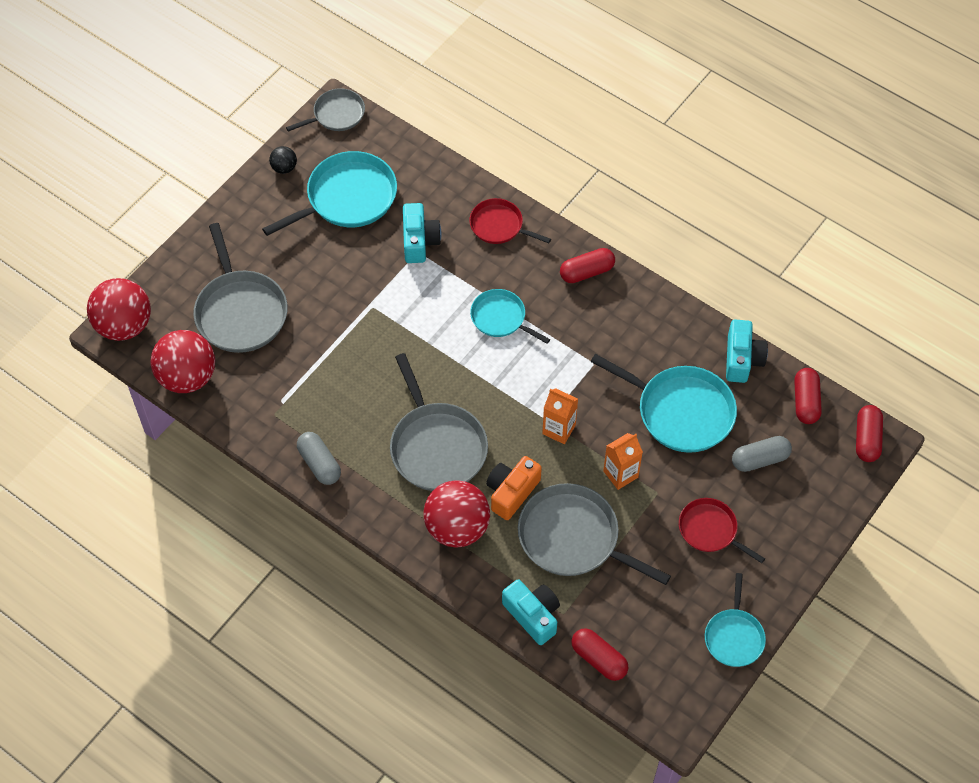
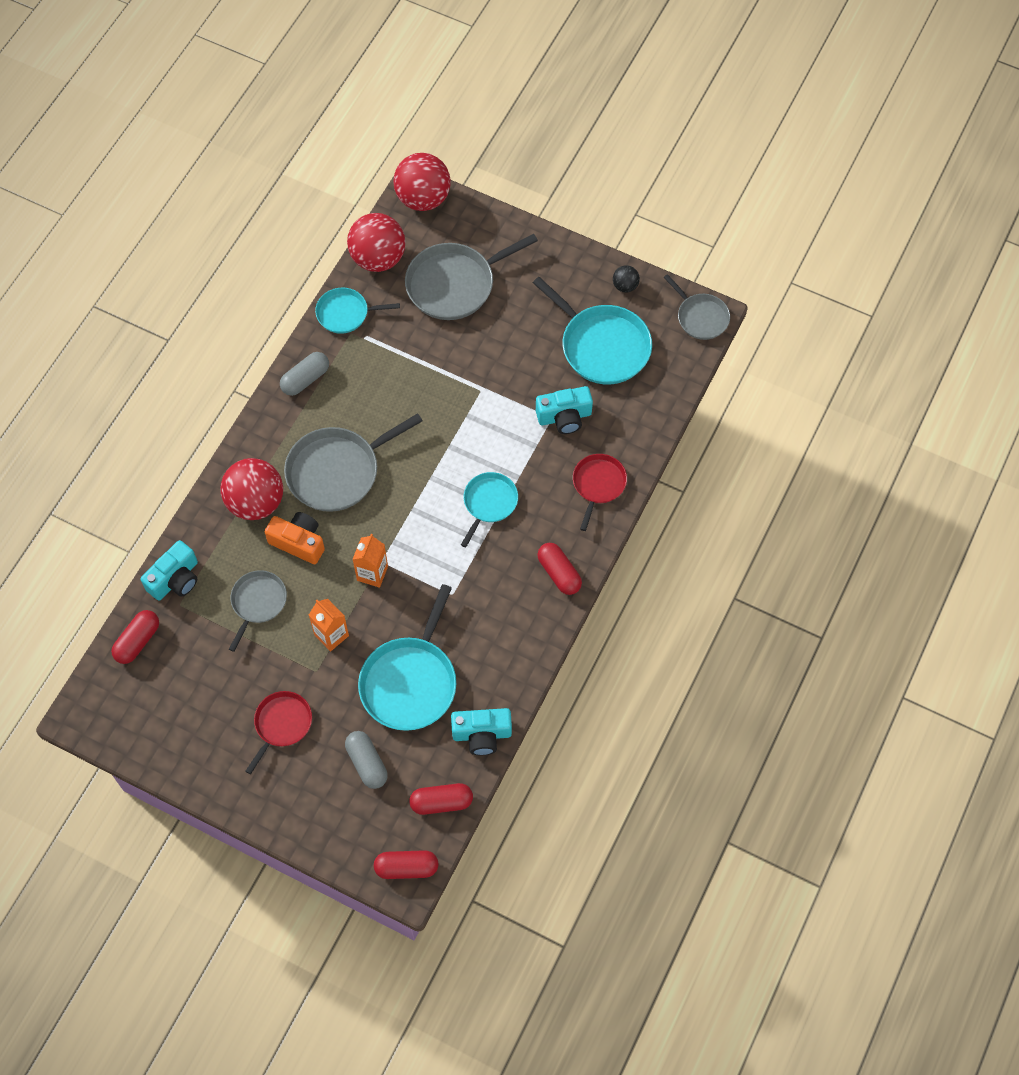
camera: 80 degrees right, 5 degrees up
grey pan [518,483,671,585] -> grey pan [229,570,287,652], size x0.59
turquoise pan [705,573,766,667] -> turquoise pan moved to [315,288,400,334]

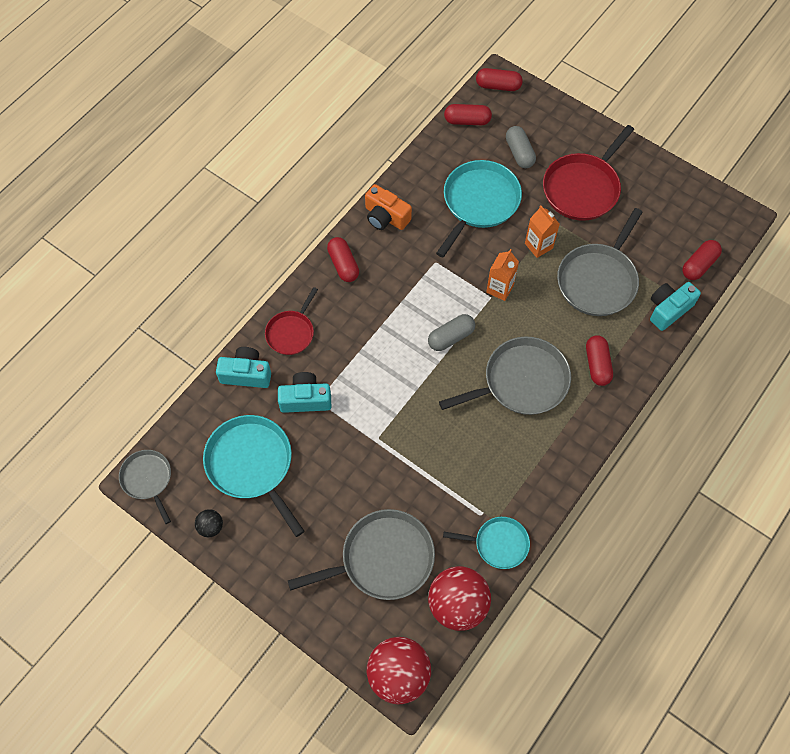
camera: 170 degrees left, 0 degrees up
red ball [221,458,283,520] -> red capsule [586,335,613,386]
grey pan [229,570,287,652] -> grey pan [557,208,643,316], size x1.70
red pan [245,691,312,774] -> red pan [543,125,634,221], size x1.70
orange camera [265,512,325,564] -> orange camera moved to [365,184,412,230]
grey capsule [280,352,329,396] -> grey capsule moved to [428,314,475,351]
turquoise camera [451,708,512,755] -> turquoise camera moved to [216,347,271,388]
turquoise pan [461,472,518,548] -> none

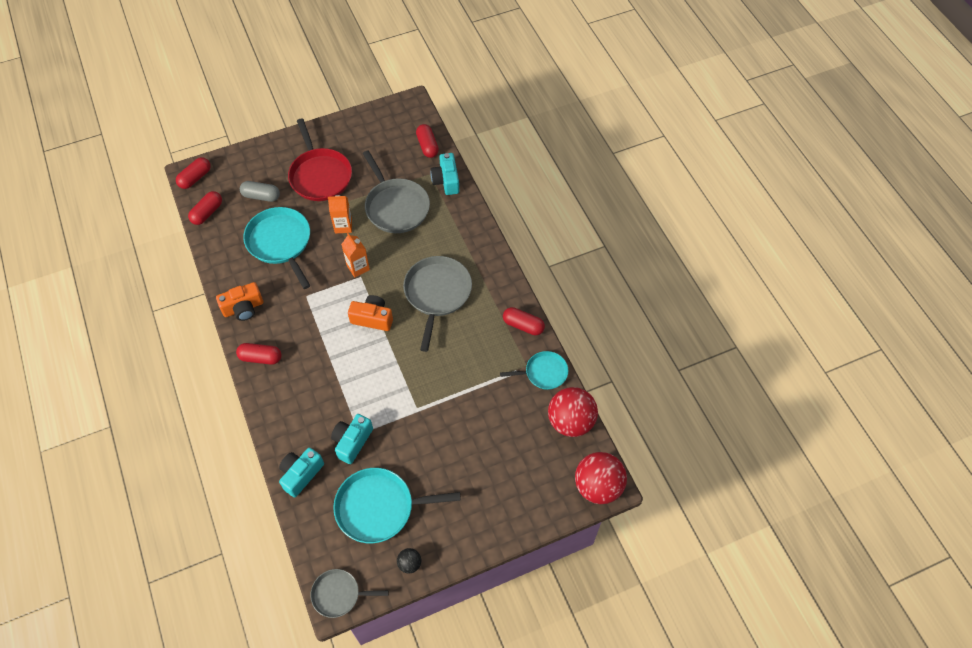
camera: 60 degrees left, 5 degrees down
red pan [265,287,318,355] -> none
grey pan [288,509,435,600] -> none
grey capsule [428,314,475,351] -> orange camera [348,295,393,331]
turquoise pan [443,517,530,569] -> turquoise pan turned 45 degrees clockwise [500,351,568,390]
red capsule [586,335,613,386] -> red capsule moved to [503,307,545,335]

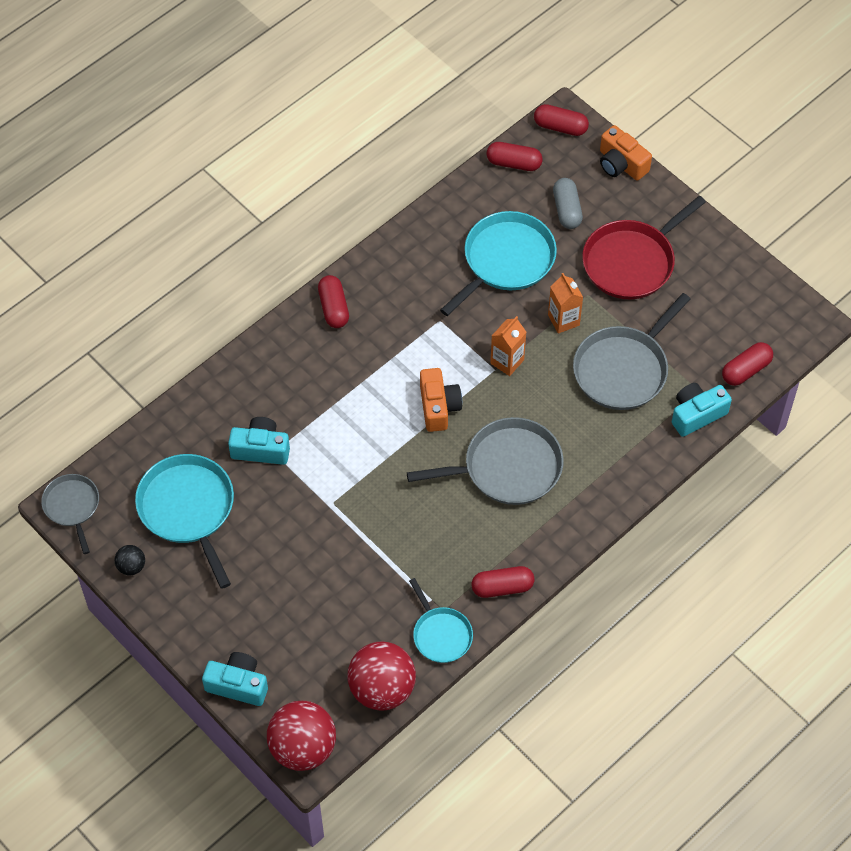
camera: 70 degrees right, 0 degrees up
orange camera [216,282,263,321] -> orange camera moved to [600,125,652,181]
turquoise camera [279,448,324,498] -> turquoise camera moved to [202,652,268,706]
red capsule [503,307,545,335] -> red capsule turned 75 degrees clockwise [472,566,534,598]

